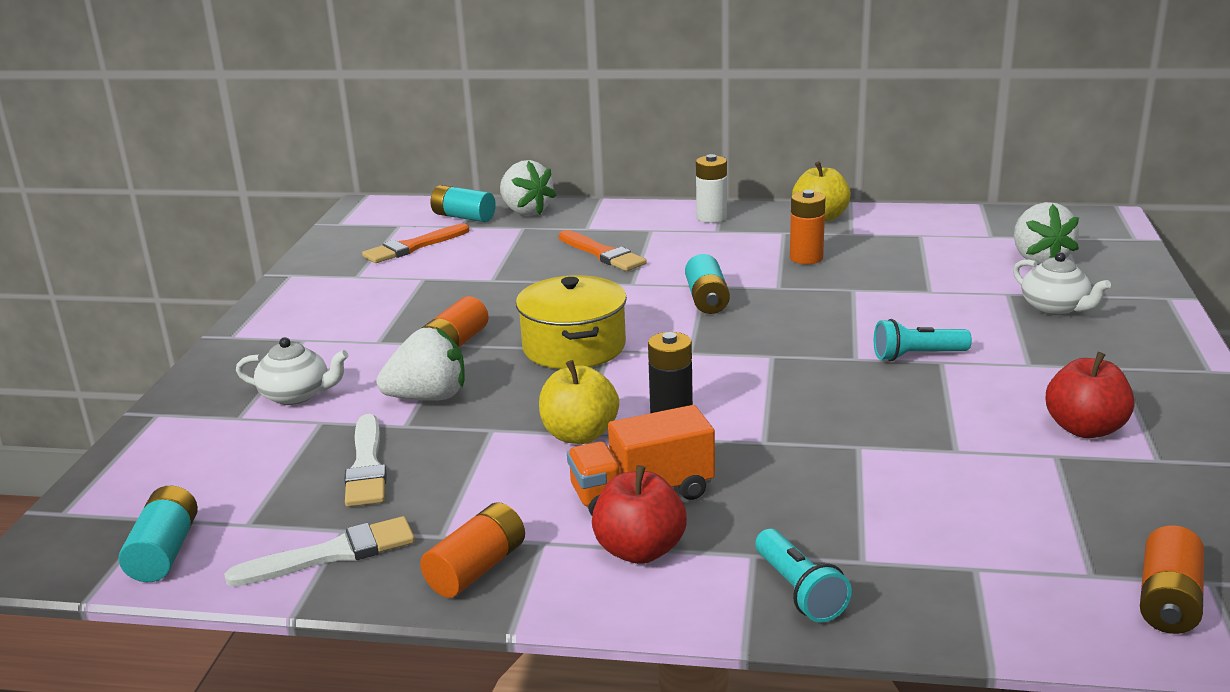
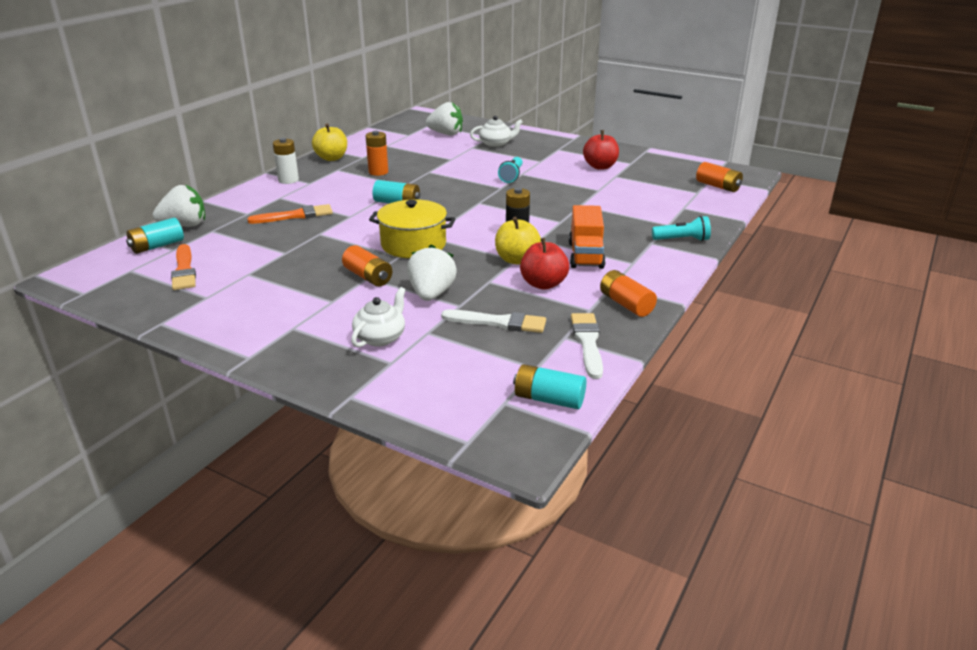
camera: 70 degrees left, 5 degrees up
red apple [592,465,687,564] -> red apple moved to [520,238,569,290]

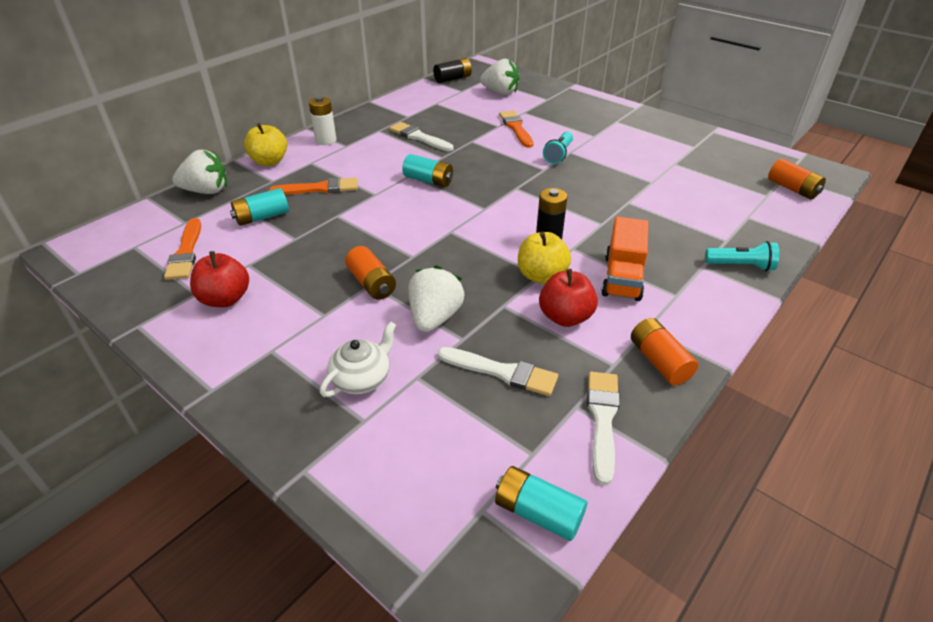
camera: 10 degrees right, 10 degrees up
turquoise battery [126,218,184,254] -> turquoise battery moved to [230,188,289,226]
yellow apple [312,123,347,161] -> yellow apple moved to [244,123,287,166]
orange battery [366,131,388,176] -> white brush [390,122,453,151]
yellow pot [369,199,455,258] -> none
white teapot [470,115,523,147] -> none
red apple [583,130,619,170] -> red apple moved to [190,251,249,307]
none -> black battery [433,58,472,83]
none -> orange brush [499,110,534,148]

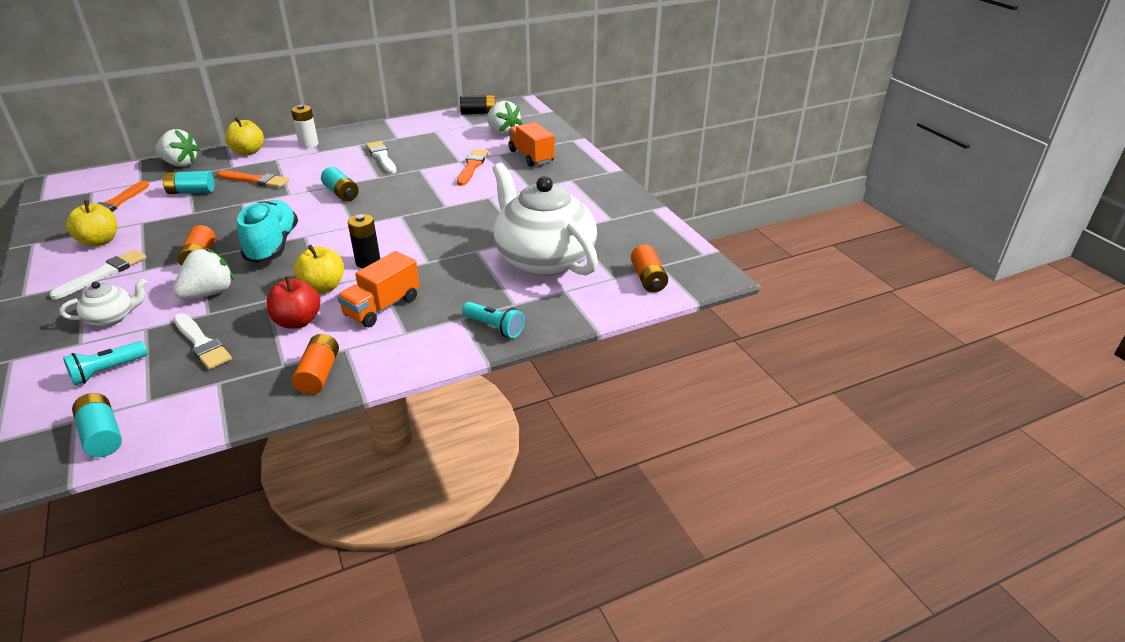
camera: 25 degrees right, 5 degrees down
red apple [190,251,249,307] -> yellow apple [66,200,117,247]
turquoise flashlight [543,132,573,164] -> turquoise flashlight moved to [63,341,148,385]
white brush [587,372,620,485] -> white brush moved to [49,249,146,299]
none -> turquoise shoe [237,200,298,263]
none -> white teapot [492,162,598,276]
none -> orange truck [508,122,555,167]

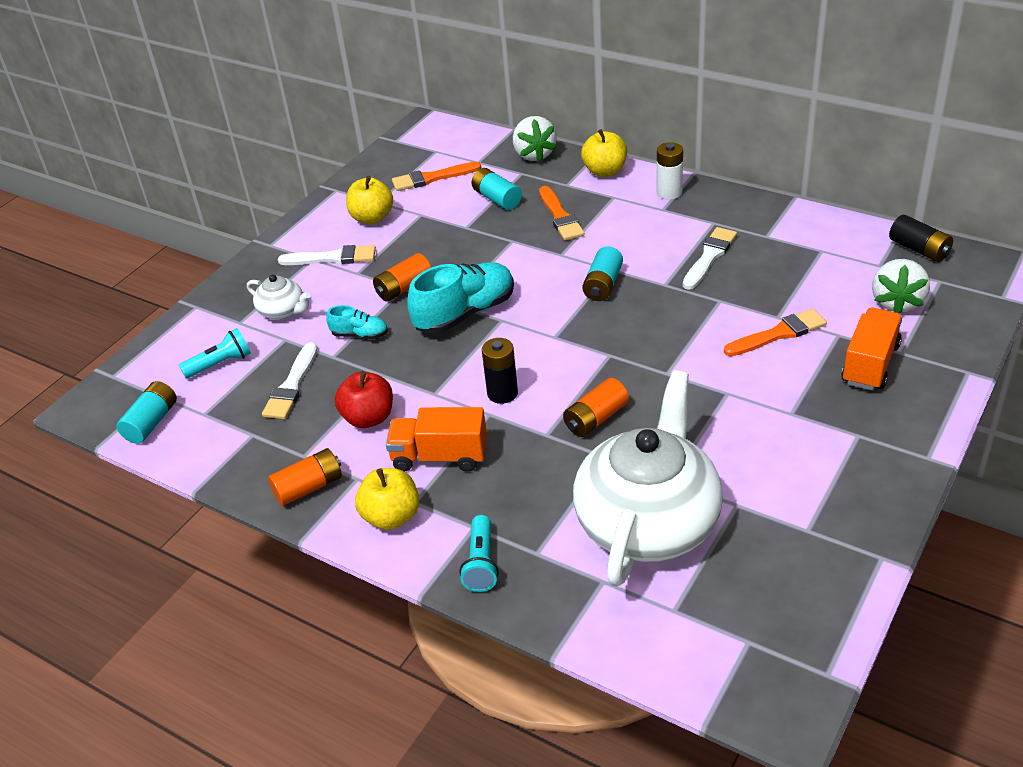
camera: 60 degrees right, 5 degrees up
turquoise flashlight [63,341,148,385] -> turquoise flashlight turned 135 degrees clockwise [179,328,251,378]
white strawberry [173,248,234,299] -> turquoise shoe [326,305,388,339]
yellow apple [294,245,344,294] -> yellow apple moved to [355,468,419,530]
orange battery [631,245,668,292] -> orange battery moved to [563,378,629,437]

